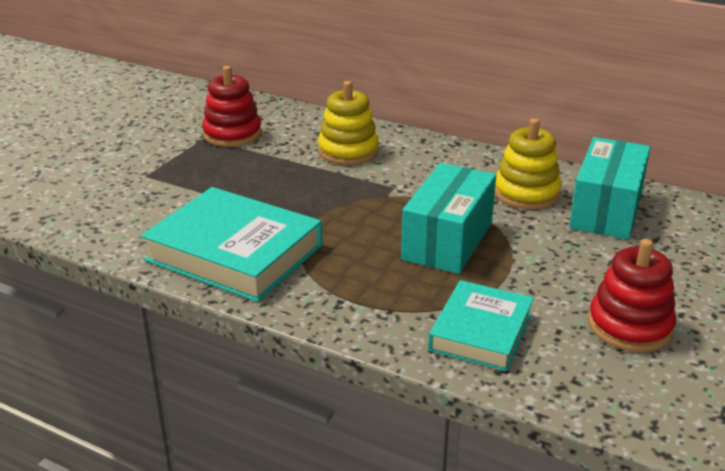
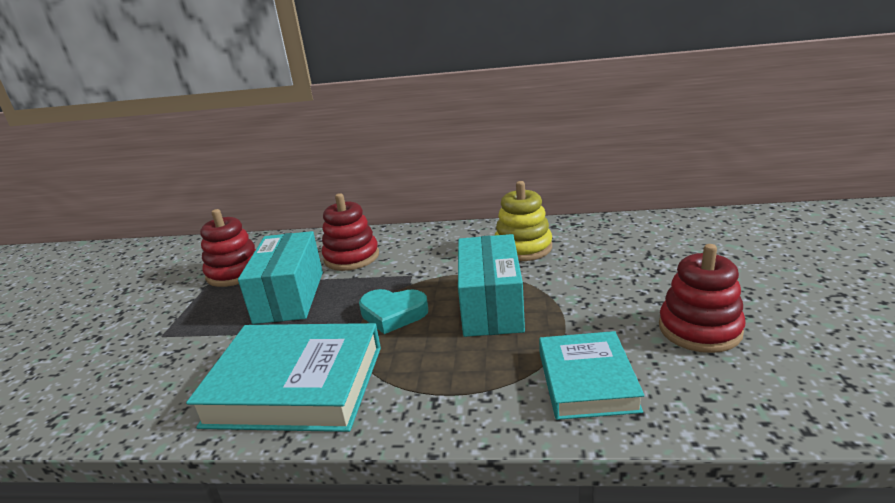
camera: 20 degrees left, 5 degrees down
yellow stacking toy [318,81,379,165] -> red stacking toy [322,193,379,271]
turquoise box [569,137,650,240] -> turquoise box moved to [238,231,323,324]
none -> turquoise heart [359,289,428,334]

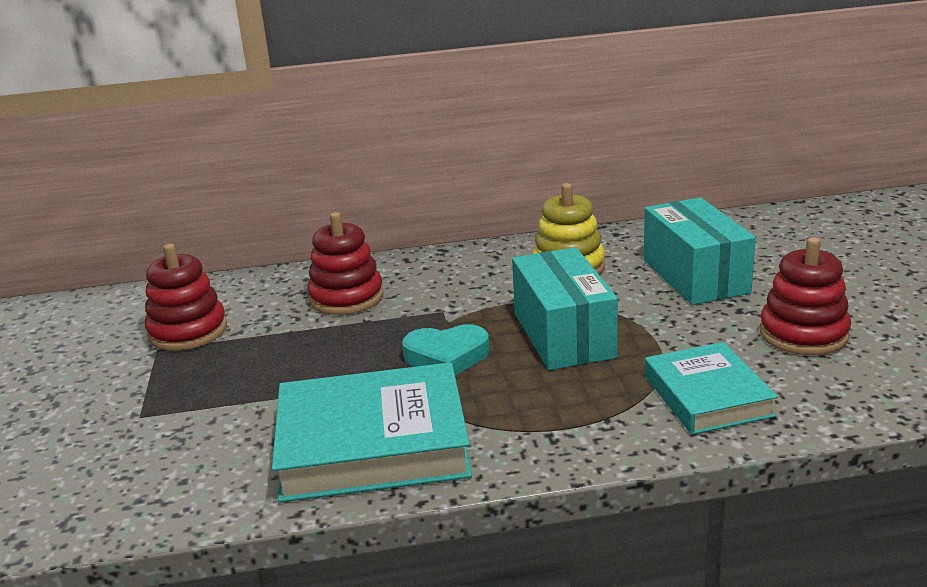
camera: 15 degrees left, 0 degrees up
turquoise box [238,231,323,324] -> turquoise box moved to [644,197,756,305]

